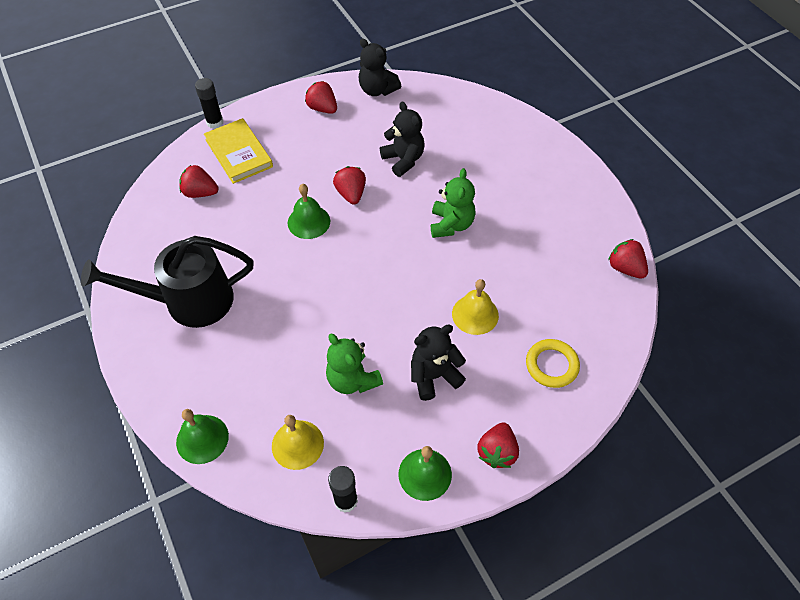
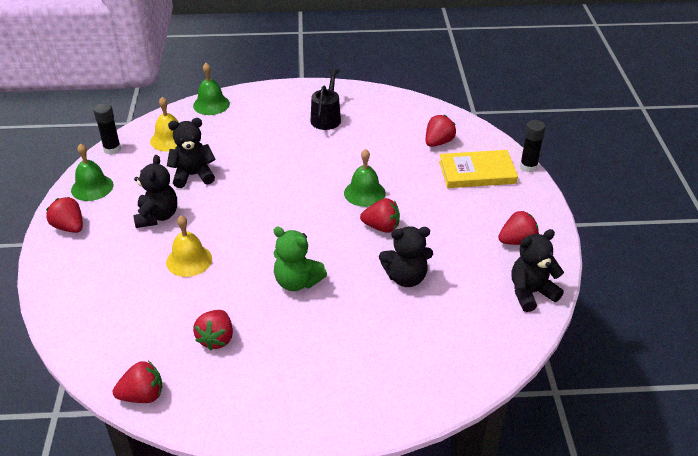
camera: 115 degrees right, 15 degrees down
black watering can [81,236,254,328] -> black watering can [311,68,341,130], size x0.57
green teddy bear [326,334,383,394] -> black teddy bear [167,118,216,188]
yellow ring [526,339,580,388] -> none
none -> red strawberry [193,310,233,350]

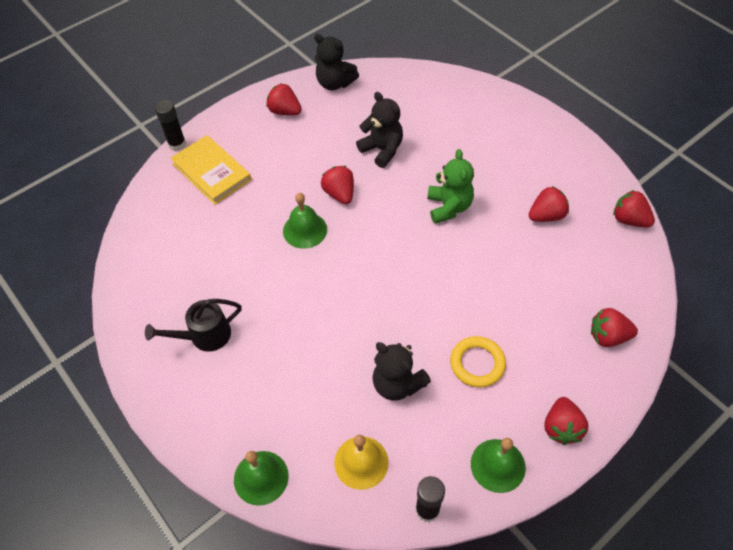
camera: 125 degrees left, 15 degrees up
black teddy bear [133,155,177,228] -> yellow ring [450,336,506,388]
yellow bell [166,215,212,277] -> none
red strawberry [426,115,456,147] -> red strawberry moved to [591,308,638,347]

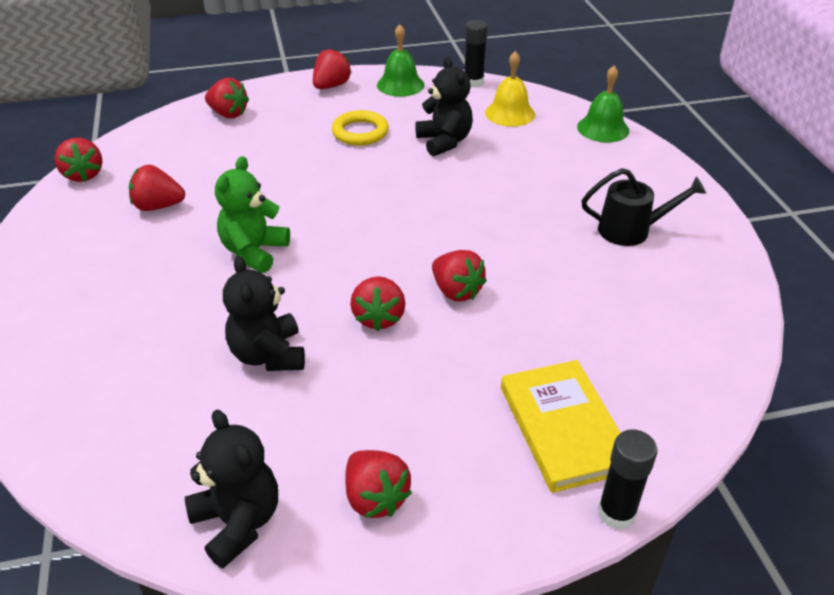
camera: 155 degrees left, 15 degrees down
green bell [283,193,327,249] -> red strawberry [432,250,487,301]

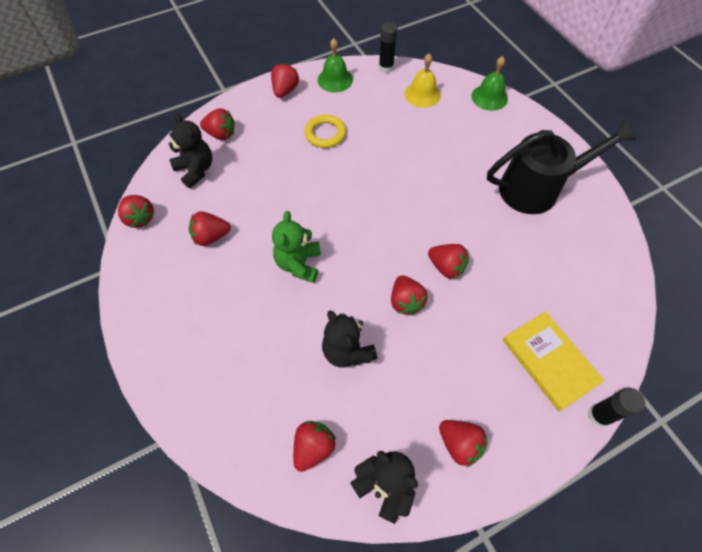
camera: 15 degrees left, 20 degrees up
black teddy bear [415,57,473,156] -> black teddy bear moved to [169,113,212,188]
black watering can [581,168,706,246] -> black watering can [487,120,636,214], size x1.74
none -> red strawberry [293,421,336,472]

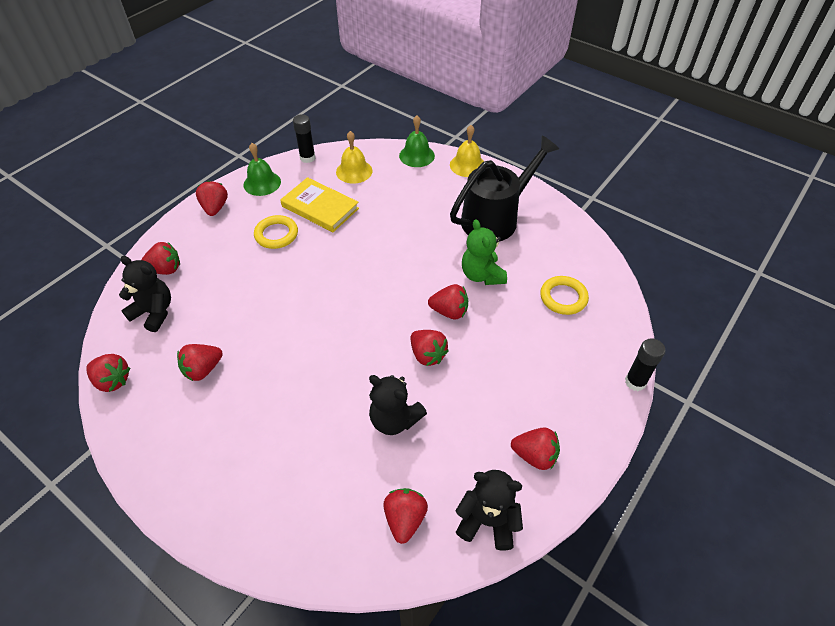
camera: 25 degrees left, 10 degrees down
green teddy bear [272,211,321,283] -> green teddy bear moved to [462,219,507,285]
yellow book [503,311,605,411] -> yellow book moved to [280,177,359,232]
none -> yellow bell [450,125,484,177]
none -> yellow ring [540,276,589,315]

